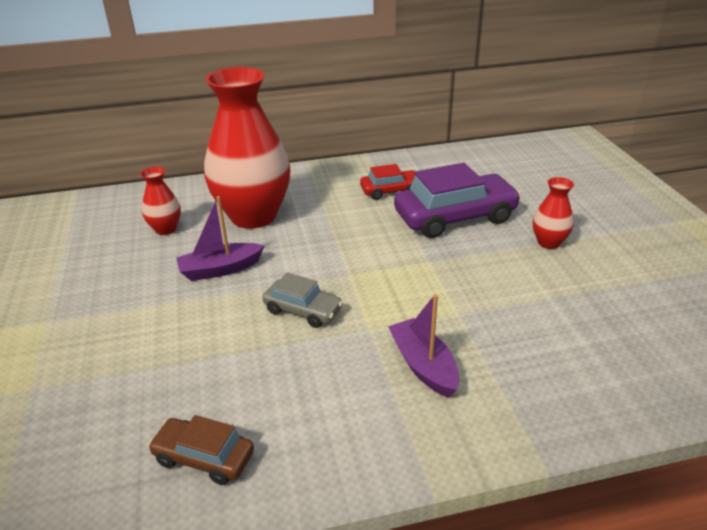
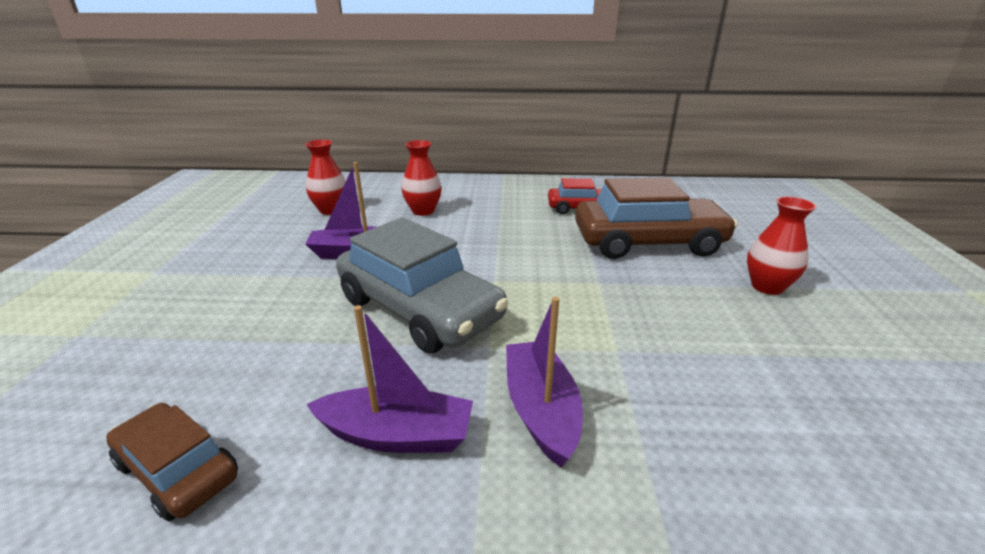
camera: 15 degrees right, 5 degrees down
red vase [204,67,290,229] -> red vase [401,140,442,216], size x0.44
grey car [262,272,343,328] -> grey car [336,217,508,354], size x1.86
purple car [394,163,521,238] -> brown car [575,178,738,259]
none -> purple boat [306,305,473,453]

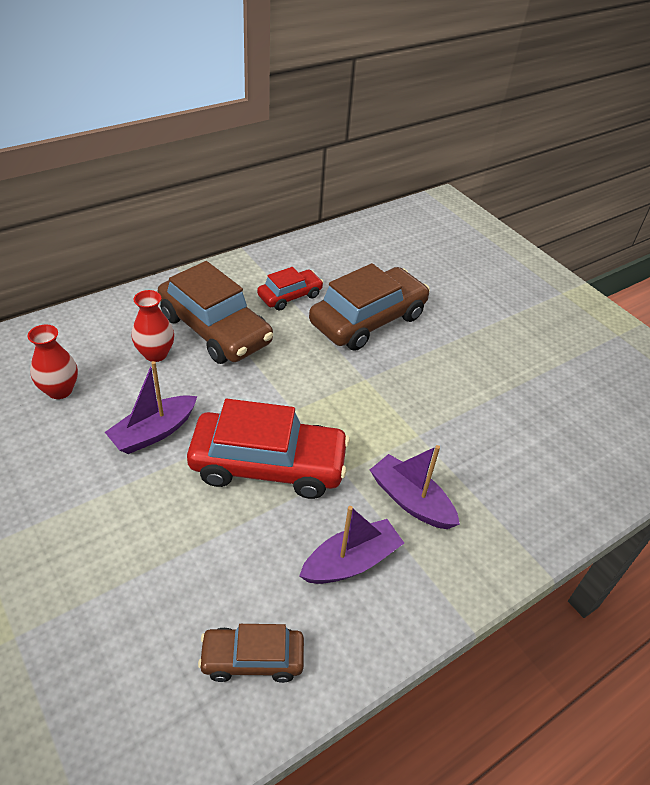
camera: 40 degrees left, 15 degrees up
grey car [336,217,508,354] -> red car [187,399,350,499]
red vase [747,197,816,295] -> none
none -> brown car [157,261,273,364]

